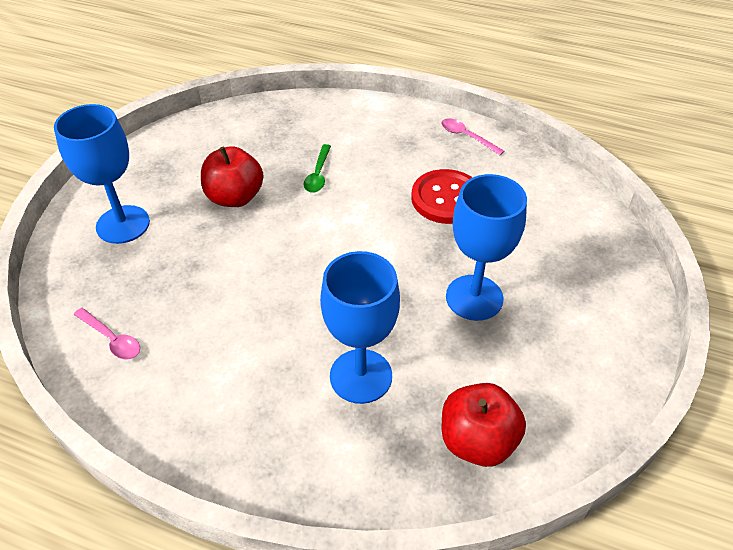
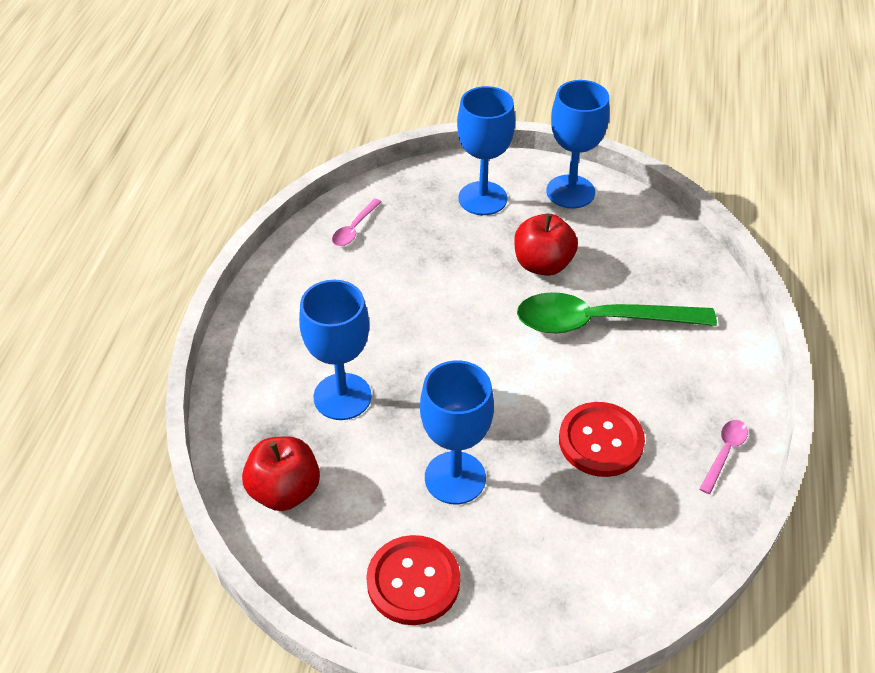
camera: 80 degrees right, 0 degrees up
green spoon [303,144,331,193] -> green spoon [517,292,717,333], size x2.30
none -> red button [366,535,460,625]
none -> blue goblet [546,80,609,209]

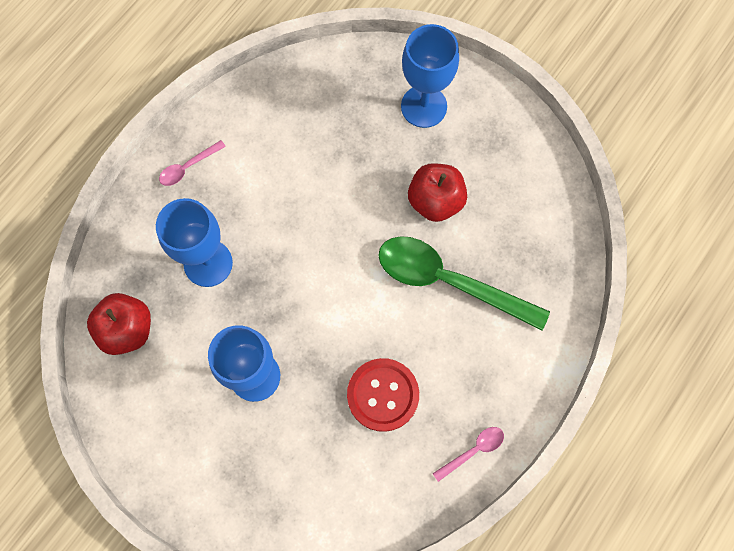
camera: 25 degrees right, 25 degrees up
pink spoon [332,198,381,246] -> pink spoon moved to [159,140,226,186]
red button [366,535,460,625] -> none
blue goblet [546,80,609,209] -> none

